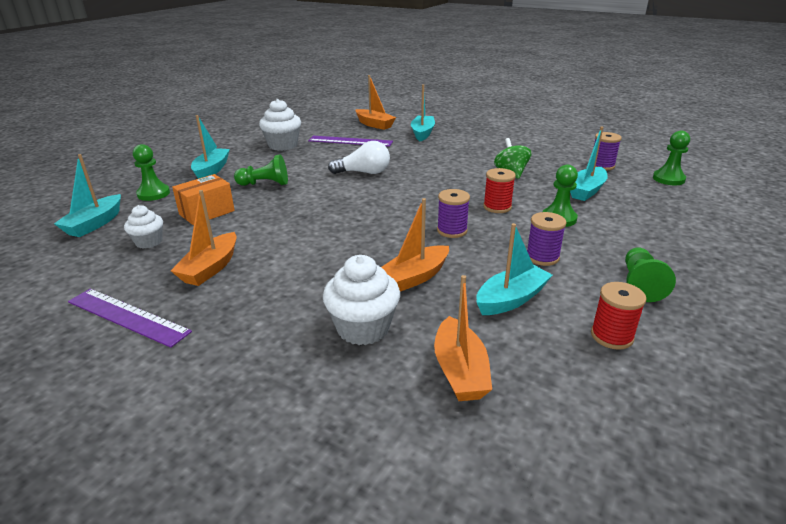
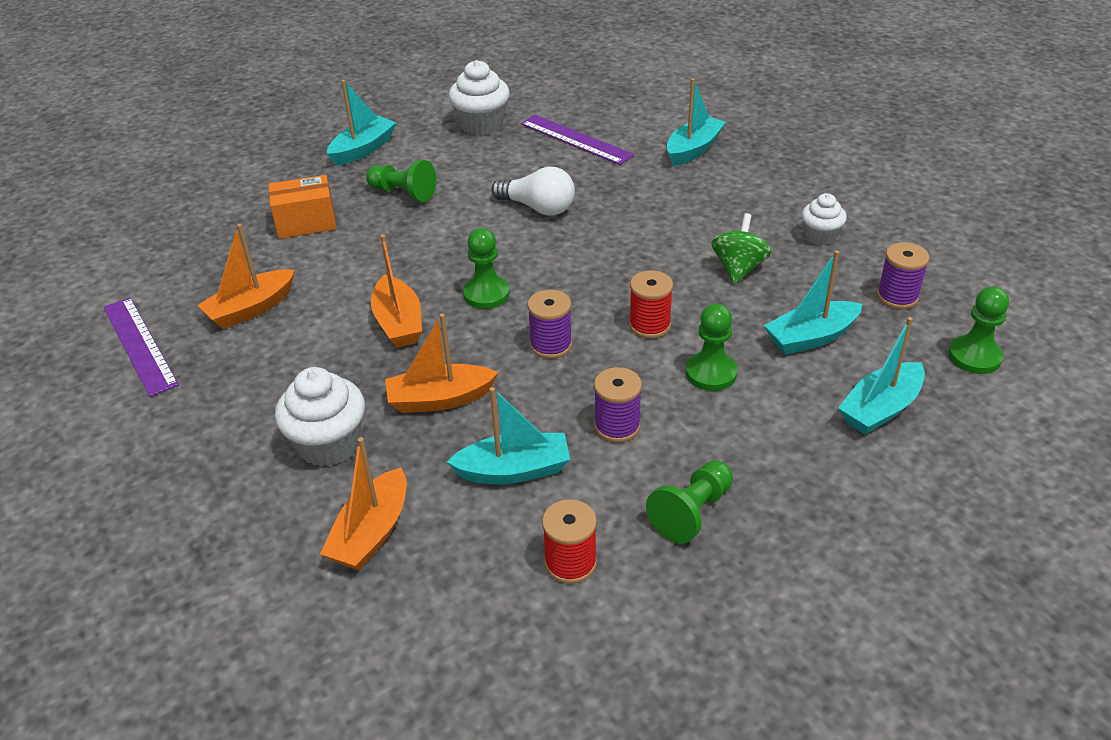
camera: 30 degrees right, 10 degrees up
turquoise boat [54,154,121,237] -> turquoise boat moved to [838,317,925,435]
white cupcake [124,205,163,249] -> white cupcake moved to [802,193,847,245]
green pawn [133,144,170,201] -> green pawn moved to [463,228,510,309]
orange boat [356,75,396,130] -> orange boat moved to [371,234,422,348]

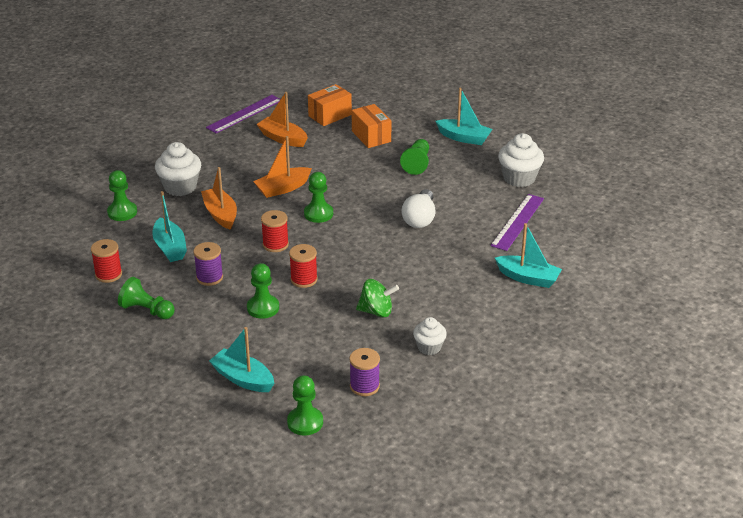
camera: 75 degrees right, 5 degrees down
orange boat [320,437,406,571] -> green pawn [107,170,137,221]
purple spool [528,290,572,359] -> red spool [261,210,289,252]
turquoise boat [764,250,863,355] -> none
none -> orange box [308,84,352,126]

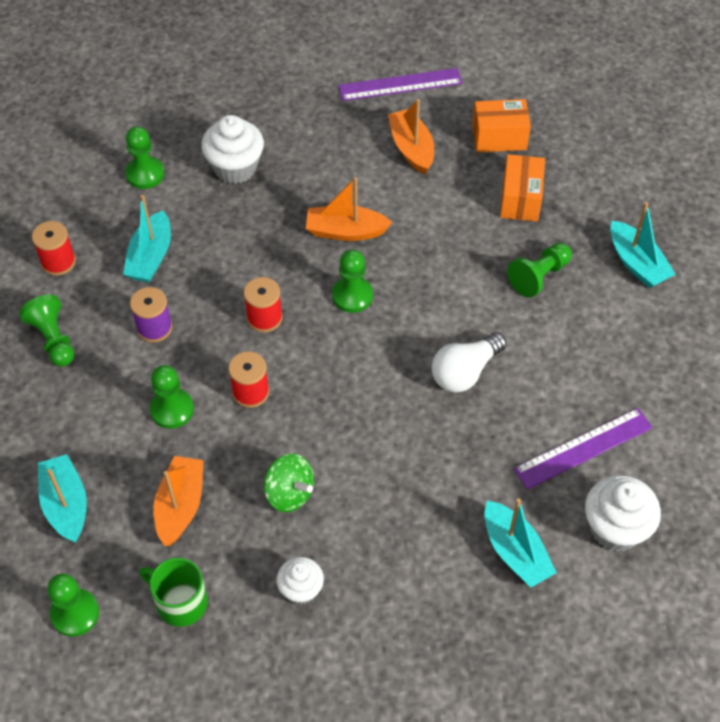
camera: 35 degrees right, 20 degrees up
orange boat [201,167,237,230] -> orange boat moved to [153,456,204,546]
purple spool [349,348,380,396] -> green mug [139,558,208,627]
white cupcake [498,133,544,187] -> white cupcake moved to [585,475,661,552]

